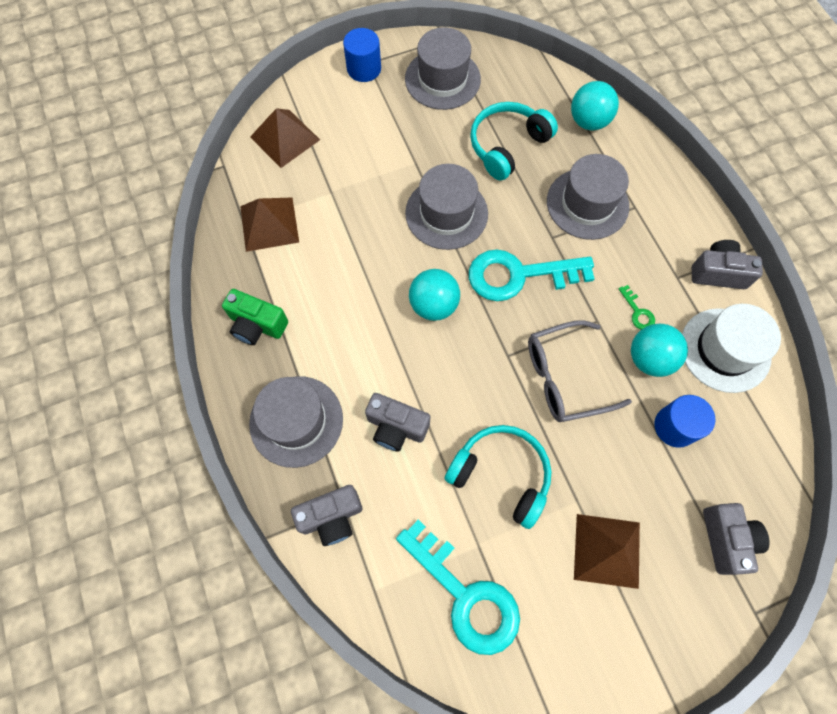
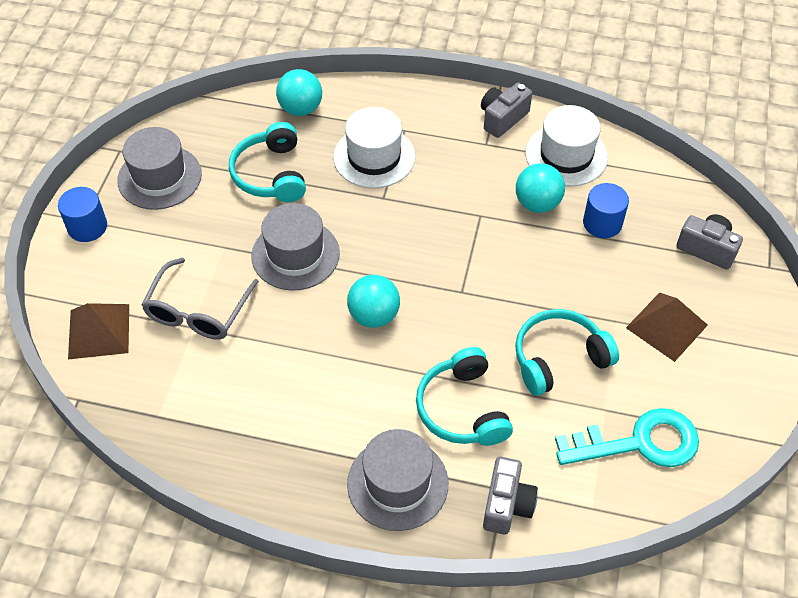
camera: 55 degrees left, 15 degrees down
green camera [222,289,288,345] -> none
brown pyramid [240,198,299,252] -> none
grey camera [365,393,431,452] -> turquoise headphones [416,347,513,446]
turquoise key [469,250,595,301] -> none
grey glasses [528,320,632,422] -> grey glasses moved to [141,258,259,340]
grey hat [547,154,629,240] -> white hat [333,107,416,188]
green key [619,285,655,330] -> none

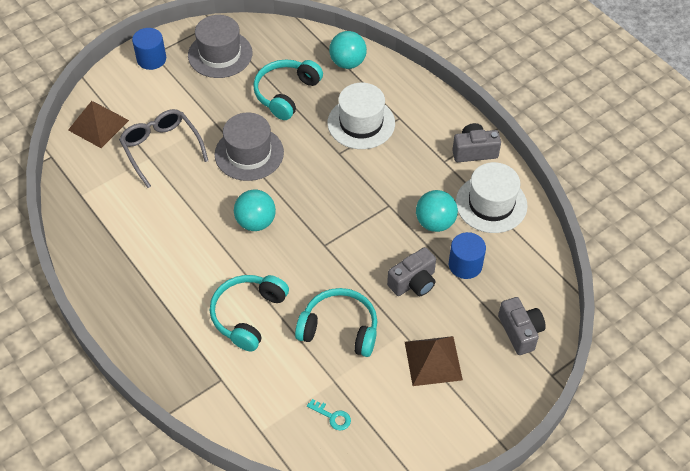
camera: 40 degrees right, 0 degrees up
grey glasses [141,258,259,340] -> grey glasses turned 90 degrees clockwise [119,109,208,188]
grey hat [347,429,448,531] -> none
grey camera [483,457,538,535] -> grey camera moved to [387,247,436,296]
turquoise key [555,408,699,467] -> turquoise key [307,399,351,431], size x0.40

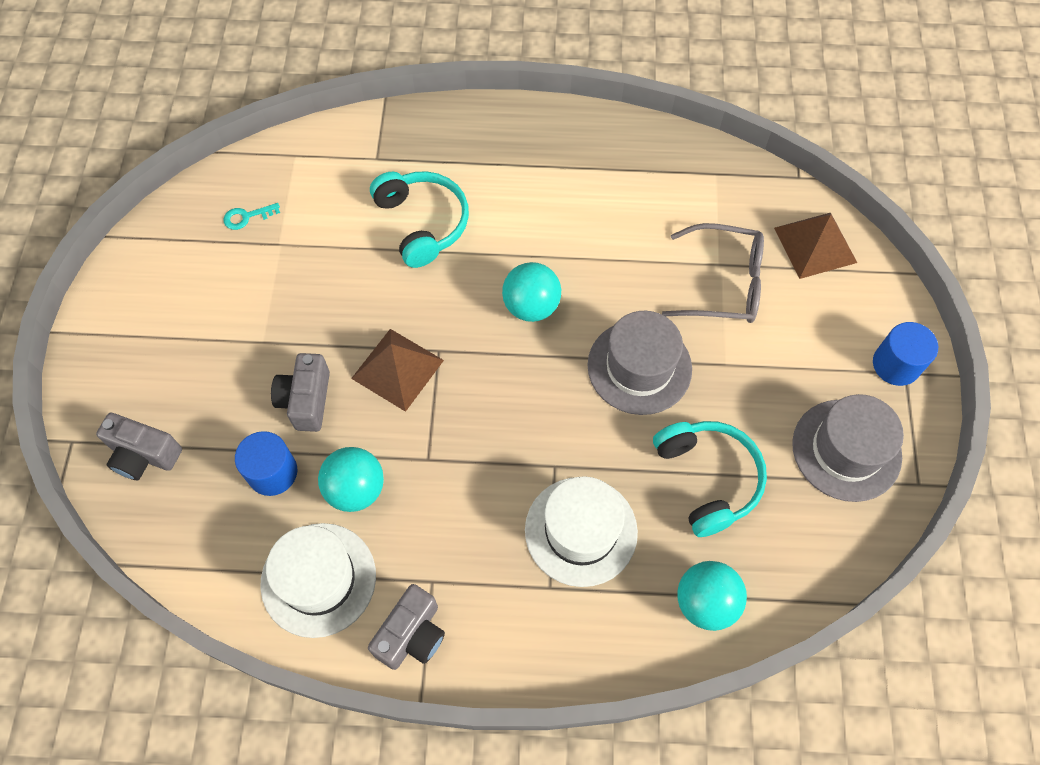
camera: 130 degrees right, 10 degrees up
turquoise headphones [295,288,377,357] -> none
brown pyramid [405,336,463,386] -> brown pyramid moved to [351,329,444,412]

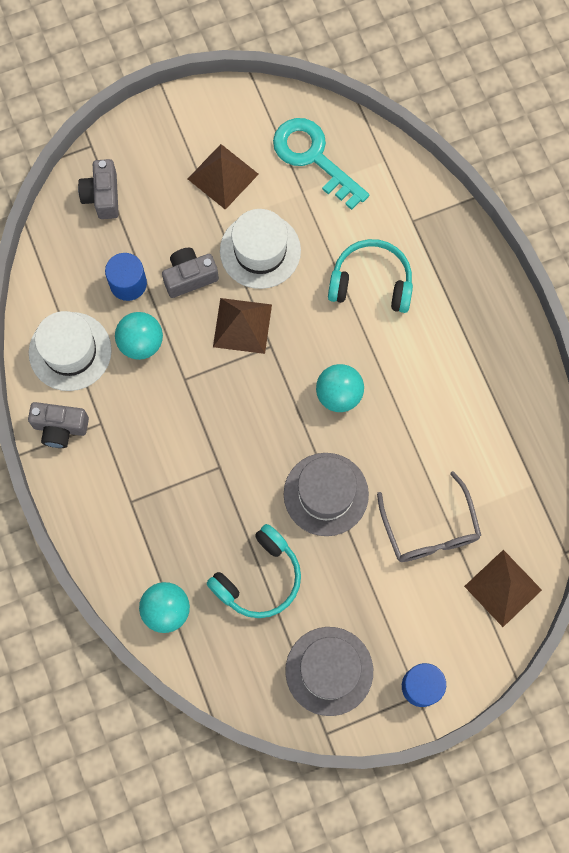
camera: 65 degrees right, 10 degrees up
turquoise key [223,203,280,230] -> turquoise key [273,118,369,210], size x2.50
turquoise headphones [370,171,469,268] -> turquoise headphones turned 120 degrees counterclockwise [328,239,413,313]
white hat [525,476,638,587] -> white hat moved to [220,209,301,289]
none -> brown pyramid [188,144,259,210]

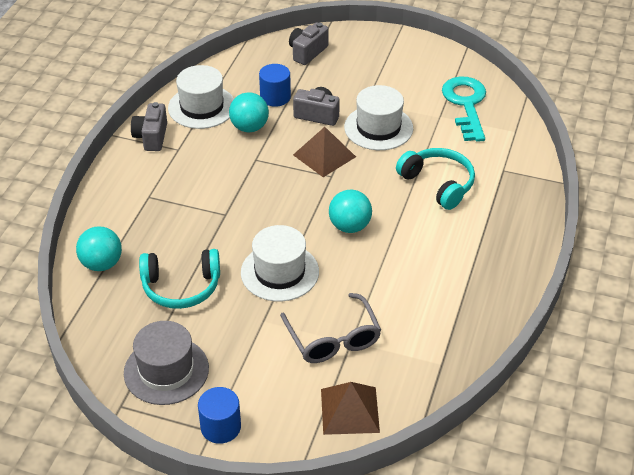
camera: 40 degrees right, 30 degrees down
grey camera [28,402,89,448] -> grey camera turned 45 degrees clockwise [131,102,167,151]
brown pyramid [188,144,259,210] -> none
grey hat [284,453,369,536] -> white hat [241,225,319,301]
grey glasses [377,471,481,562] -> grey glasses turned 45 degrees counterclockwise [280,293,381,363]

